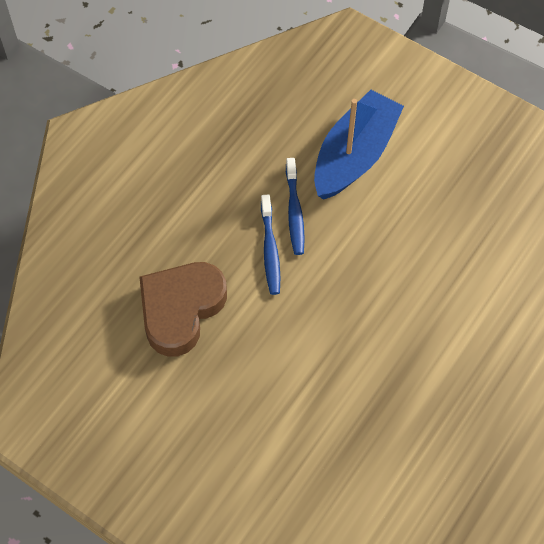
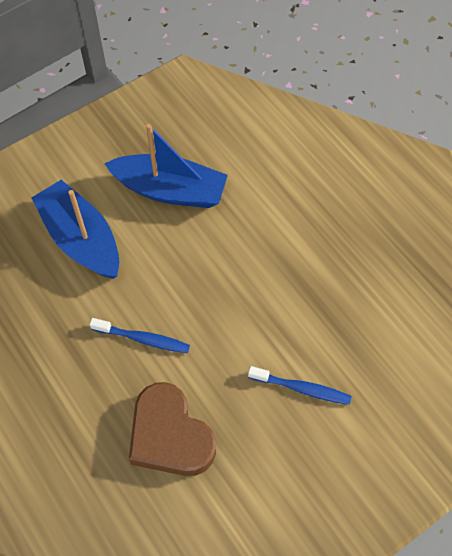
camera: 70 degrees left, 0 degrees up
blue toothbrush [286,158,305,255] -> blue toothbrush moved to [248,366,352,405]
none -> blue boat [104,124,228,208]

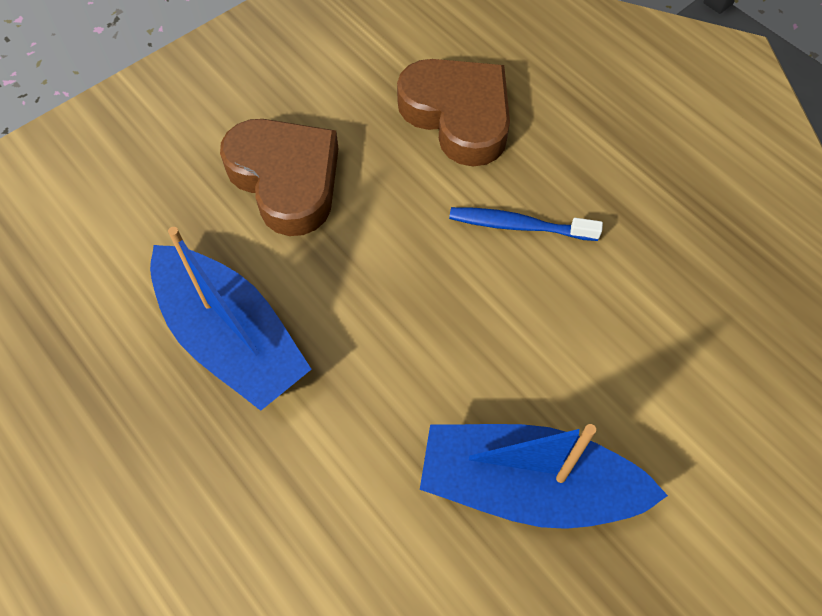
camera: 175 degrees right, 0 degrees up
blue boat [31,180,119,279] -> blue boat moved to [150,227,312,411]
blue toothbrush [248,366,352,405] -> brown heart [220,119,339,236]

